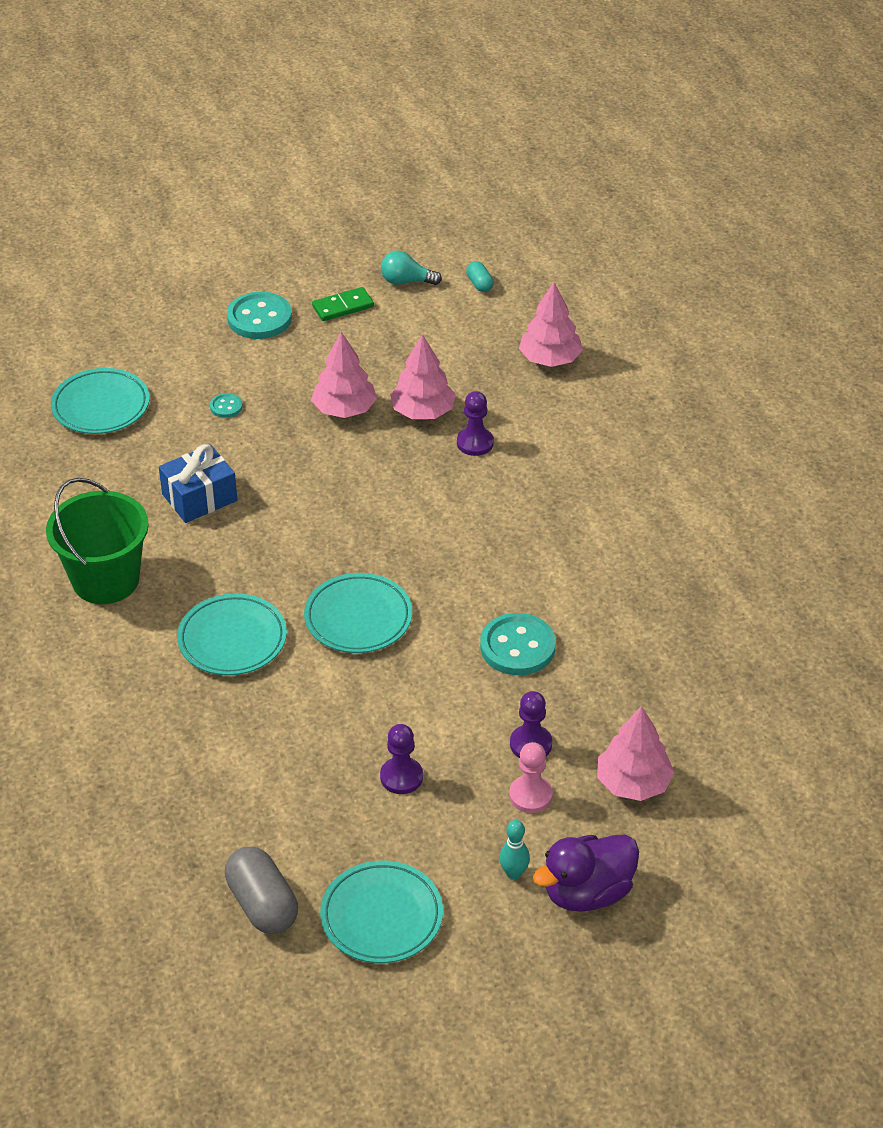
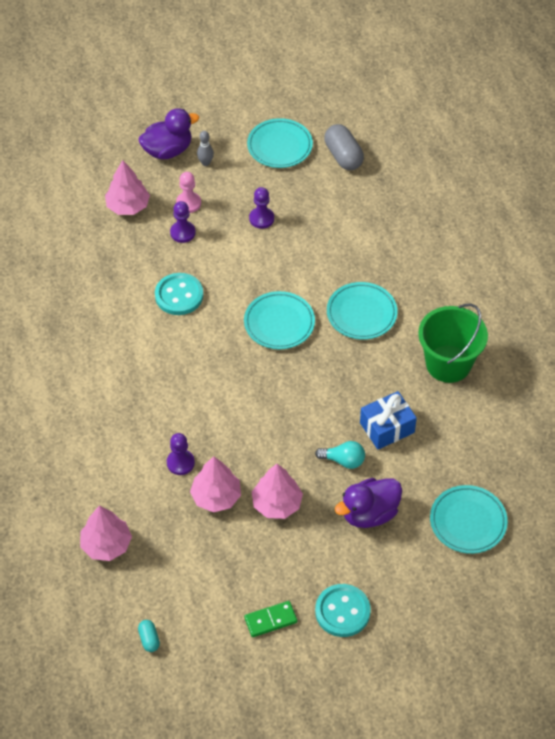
camera: 175 degrees left, 10 degrees up
turquoise button [210,393,243,418] -> purple duck [335,478,402,528]
turquoise light bulb [381,251,442,285] -> turquoise light bulb moved to [315,441,365,469]
turquoise bowling pin [499,820,530,879] -> grey bowling pin [197,131,214,166]

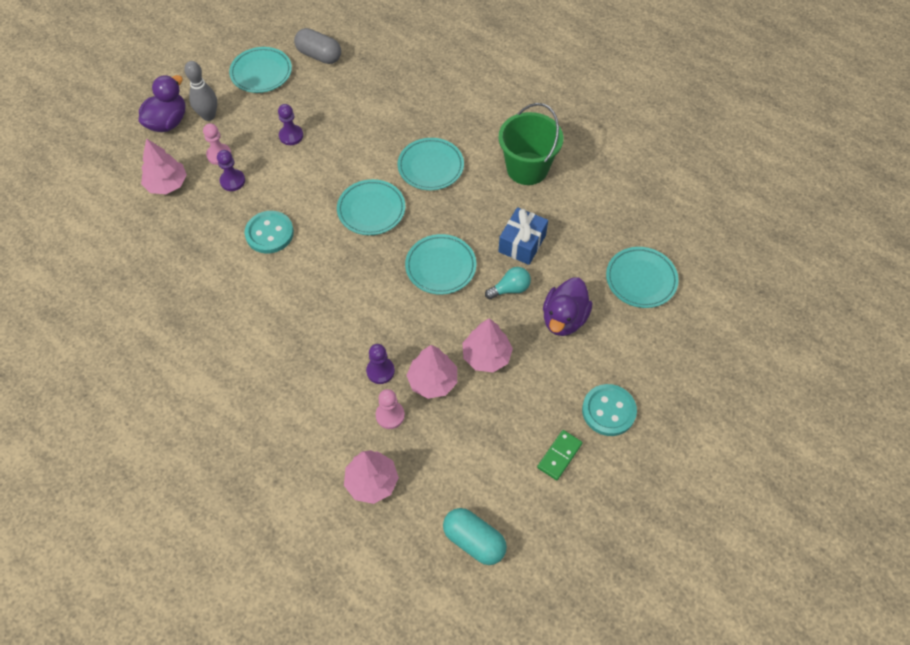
camera: 35 degrees left, 5 degrees up
turquoise capsule [138,620,160,652] -> turquoise capsule [443,508,507,565], size x1.95
grey bowling pin [197,131,214,166] -> grey bowling pin [184,61,217,121], size x1.63
none -> pink pawn [376,389,405,429]
none -> turquoise plate [405,234,476,295]

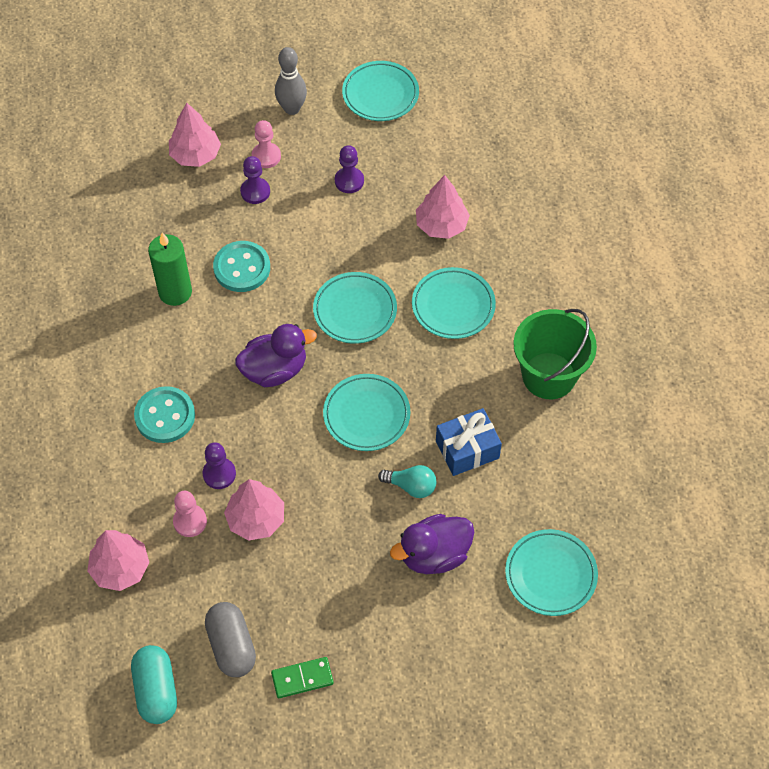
camera: 40 degrees right, 0 degrees up
purple duck [139,75,185,132] -> purple duck moved to [235,324,317,387]
grey capsule [294,28,341,64] -> grey capsule moved to [205,602,256,677]
pink tree [463,318,513,372] -> pink tree moved to [416,175,470,239]
turquoise button [582,384,637,436] -> turquoise button moved to [134,386,195,443]
none -> green candle [148,232,192,306]

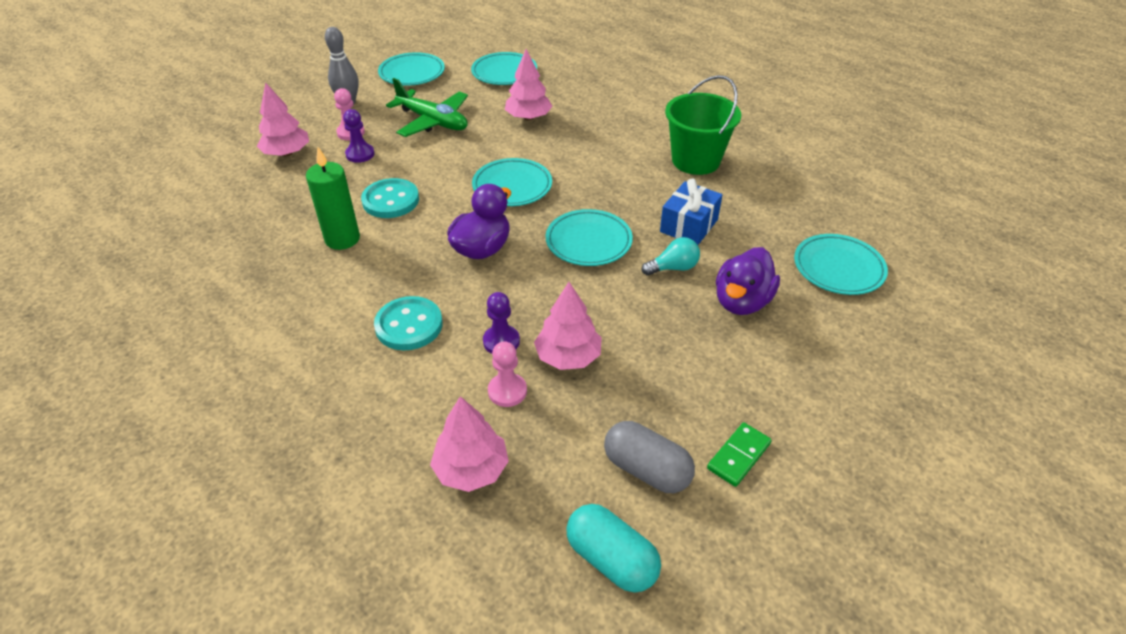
camera: 35 degrees left, 15 degrees down
purple pawn [335,145,364,193] -> green plane [386,78,468,137]
turquoise plate [412,267,496,339] -> turquoise plate moved to [471,52,537,85]

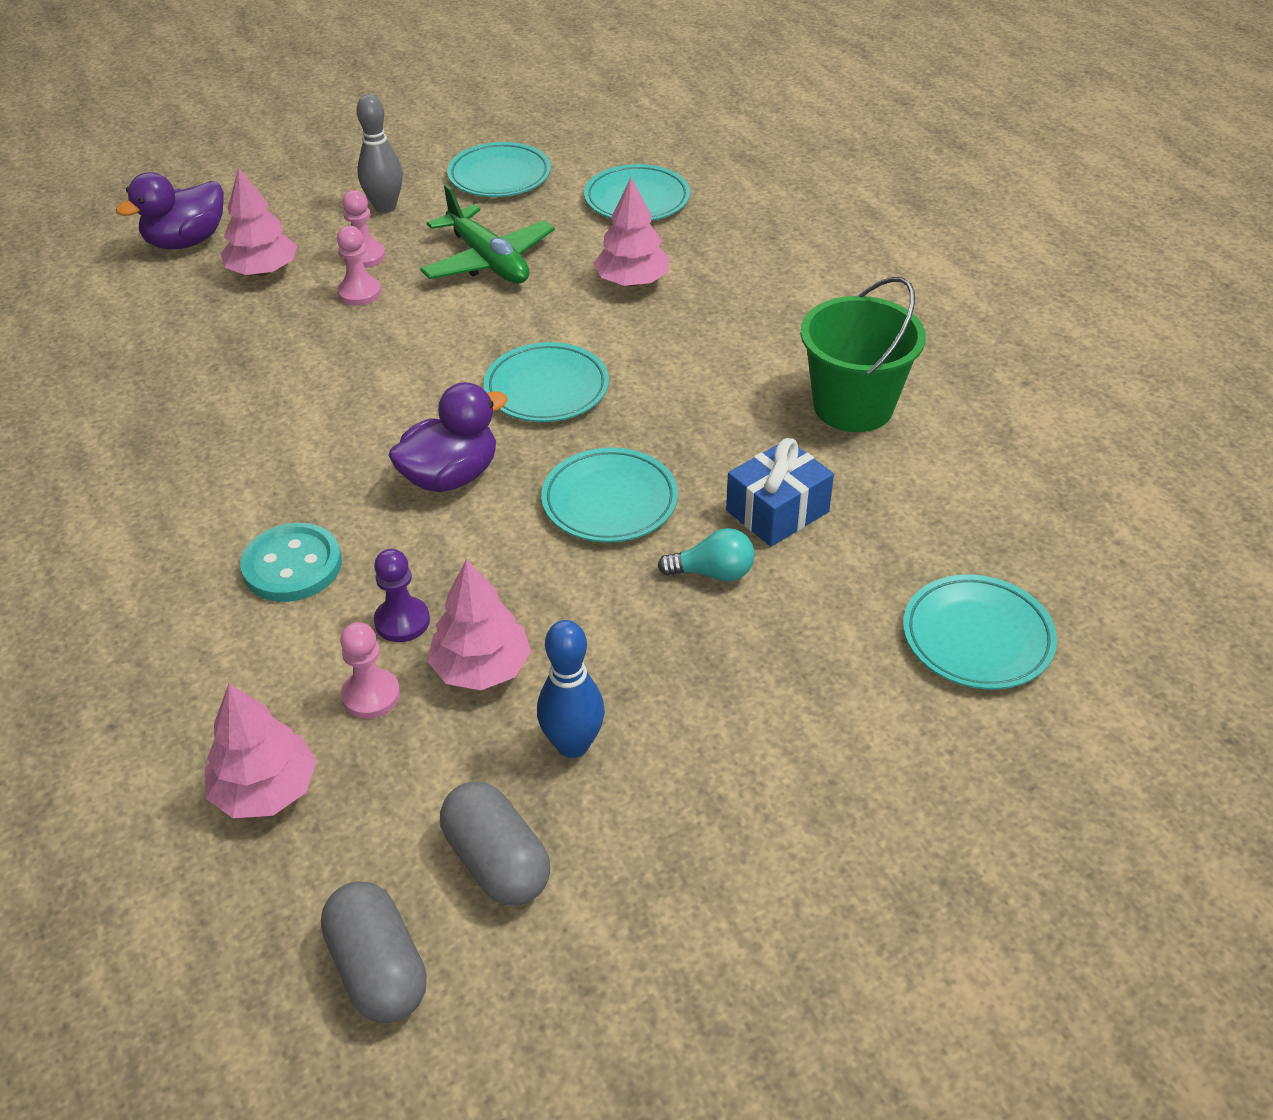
camera: 20 degrees right, 0 degrees up
green candle [306,147,360,250] -> none
purple pawn [343,109,374,163] -> pink pawn [337,226,381,305]
turquoise button [361,178,419,218] -> none
turquoise capsule [566,504,661,593] -> grey capsule [321,881,427,1023]
green domino [707,423,772,487] -> none
purple duck [716,247,780,315] -> purple duck moved to [116,172,224,249]
none -> blue bowling pin [537,620,605,758]

